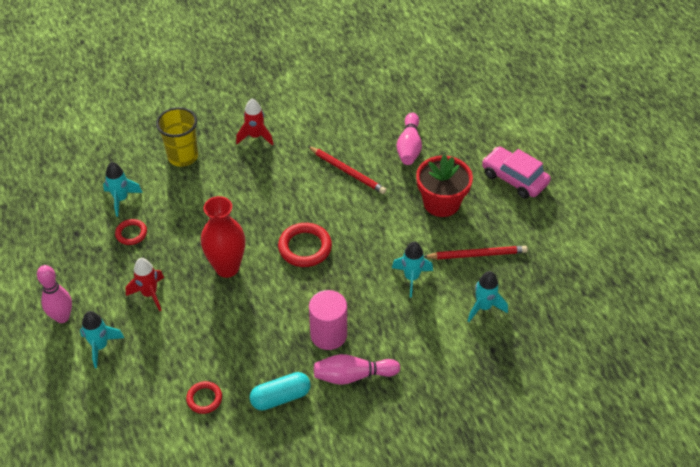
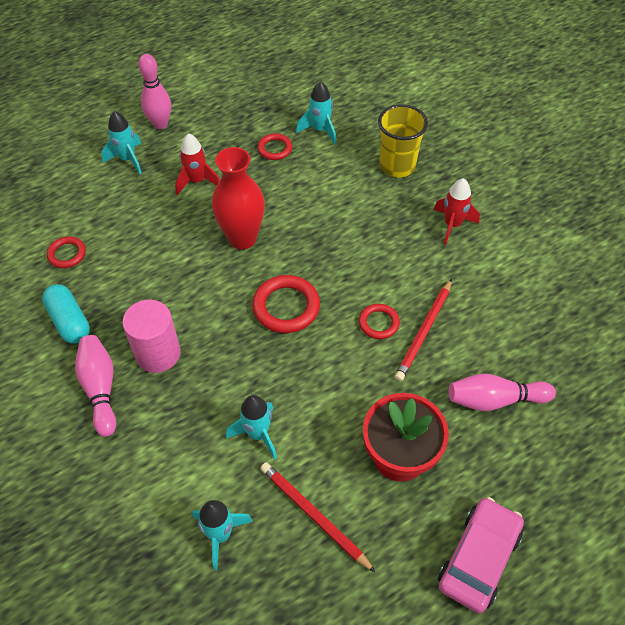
camera: 80 degrees right, 5 degrees up
red pencil [424,246,528,260] -> red pencil turned 150 degrees clockwise [260,462,376,573]
none -> red ring [359,304,400,339]

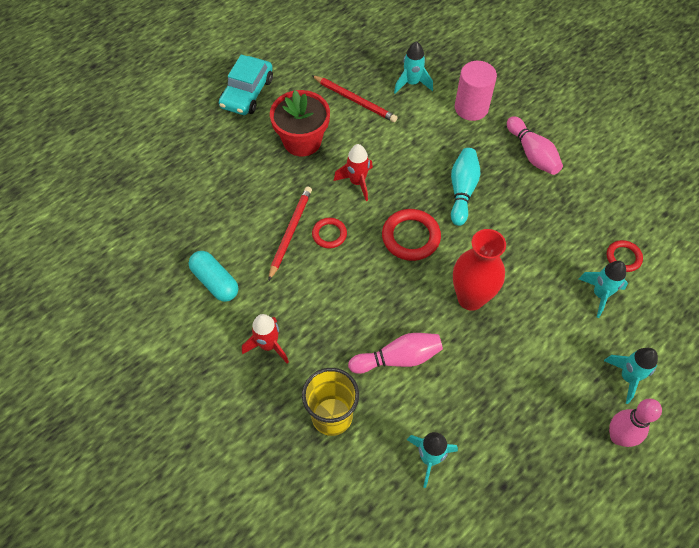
camera: 170 degrees right, 5 degrees up
turquoise capsule [42,284,90,344] -> turquoise capsule moved to [189,251,238,302]
pink cylinder [123,300,181,373] -> pink cylinder moved to [455,61,497,121]
red rocket [175,133,220,195] -> red rocket moved to [334,144,373,201]
turquoise rocket [226,395,277,460] -> turquoise rocket moved to [579,261,628,318]
red ring [258,133,292,160] -> none
pink car [438,497,524,613] -> turquoise car [219,55,273,115]
pink bowling pin [449,373,556,411] -> pink bowling pin moved to [348,333,443,374]
none -> turquoise bowling pin [451,148,480,226]

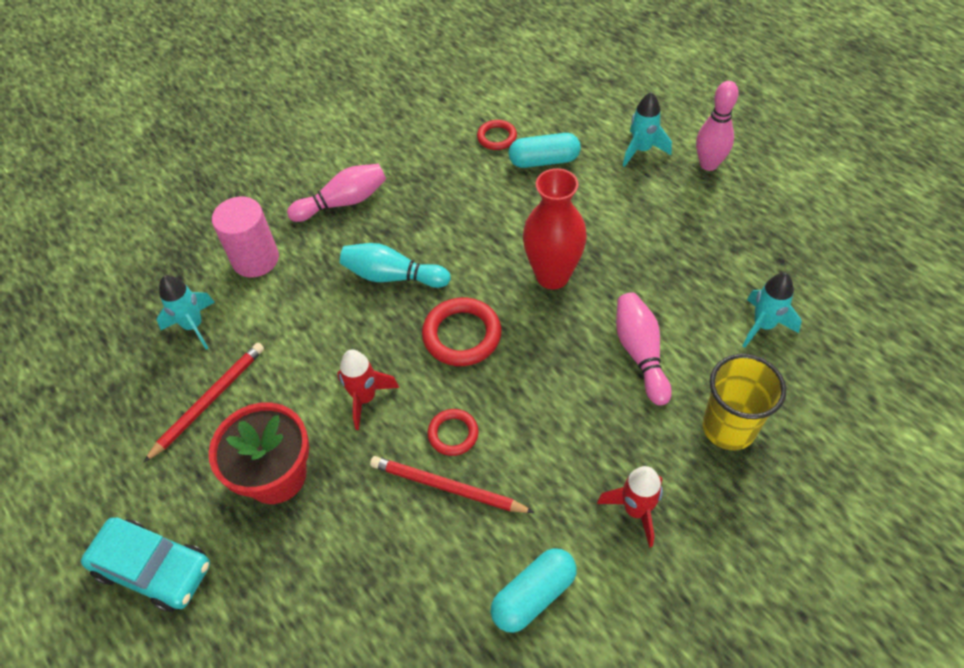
camera: 85 degrees left, 5 degrees down
turquoise rocket [579,261,628,318] -> turquoise capsule [509,133,581,168]

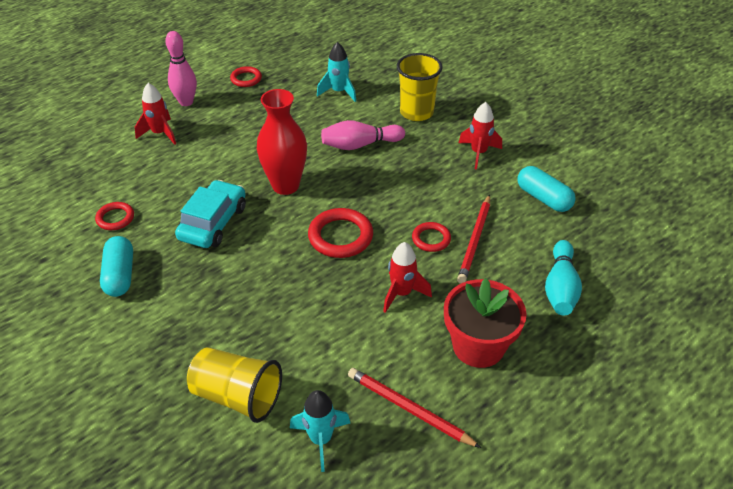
camera: 95 degrees left, 10 degrees down
turquoise car [81,517,210,612] -> turquoise car moved to [175,180,246,248]
pink cylinder [212,197,279,277] -> yellow cup [187,347,282,423]
pink bowling pin [287,164,386,222] -> none
turquoise bowling pin [340,243,451,288] -> turquoise bowling pin moved to [545,240,582,315]
turquoise capsule [509,133,581,168] -> turquoise capsule moved to [100,236,133,297]
turquoise rocket [623,92,672,167] -> red rocket [135,83,176,145]
none -> red ring [230,66,262,87]

